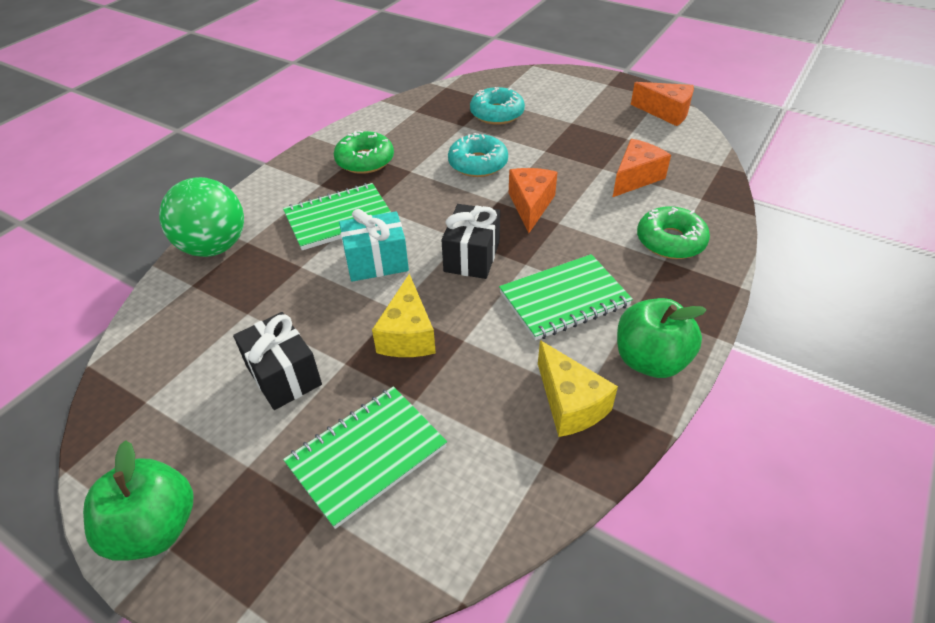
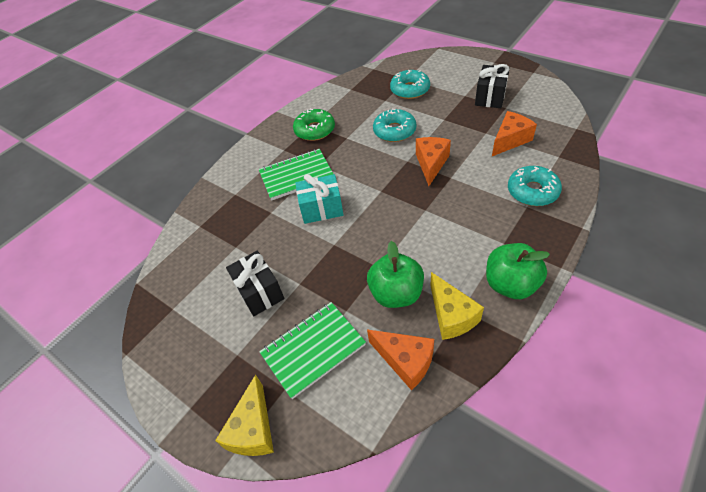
camera: 10 degrees right, 5 degrees up
green apple [83,440,193,561] -> green apple moved to [367,241,424,308]
green ball [159,177,244,257] -> none
yellow cheese [372,274,436,357] -> yellow cheese moved to [215,374,274,456]
black gift [441,204,500,279] -> black gift moved to [475,64,510,108]
green notebook [499,254,633,341] -> none
orange cheese [631,82,694,126] -> orange cheese moved to [367,329,434,391]
green donut [637,206,710,259] -> turquoise donut [508,166,562,206]

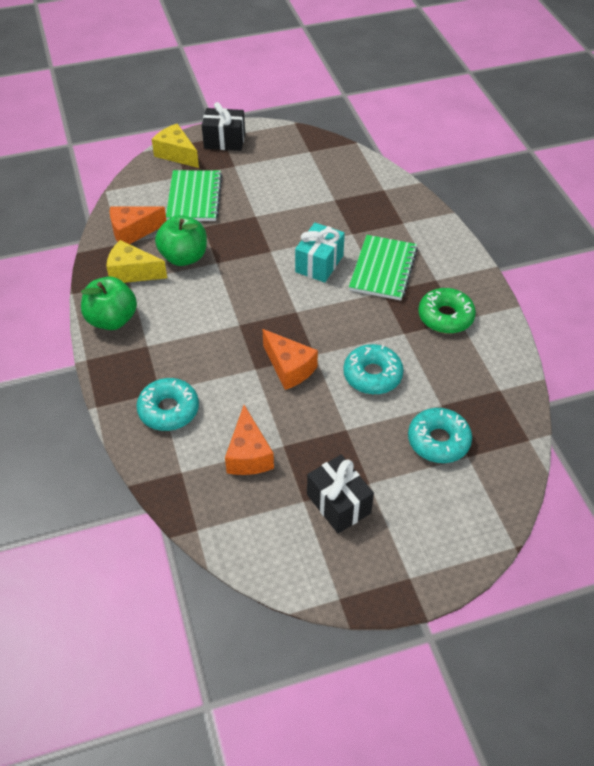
camera: 120 degrees right, 0 degrees up
black gift [226,251,284,316] -> black gift moved to [202,102,245,151]

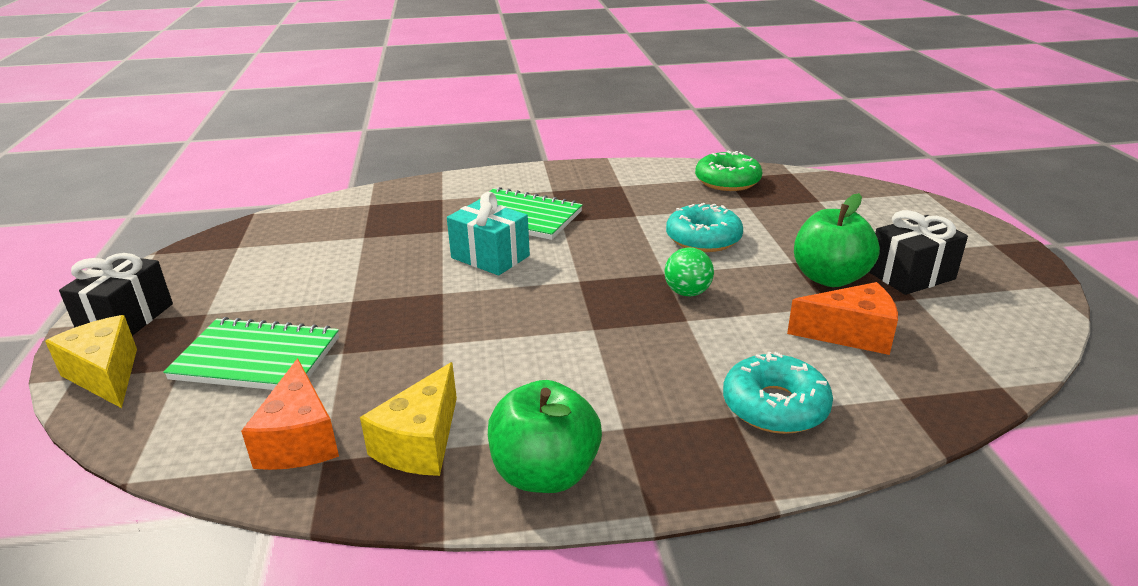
camera: 80 degrees left, 20 degrees down
yellow cheese [152,123,199,168] -> yellow cheese turned 90 degrees clockwise [45,315,137,408]
green apple [155,215,207,266] -> green apple moved to [794,193,880,287]
orange cheese [262,329,318,390] -> green ball [664,247,714,296]
turquoise donut [408,408,472,463] -> none
green donut [418,288,476,334] -> green donut moved to [695,151,762,191]

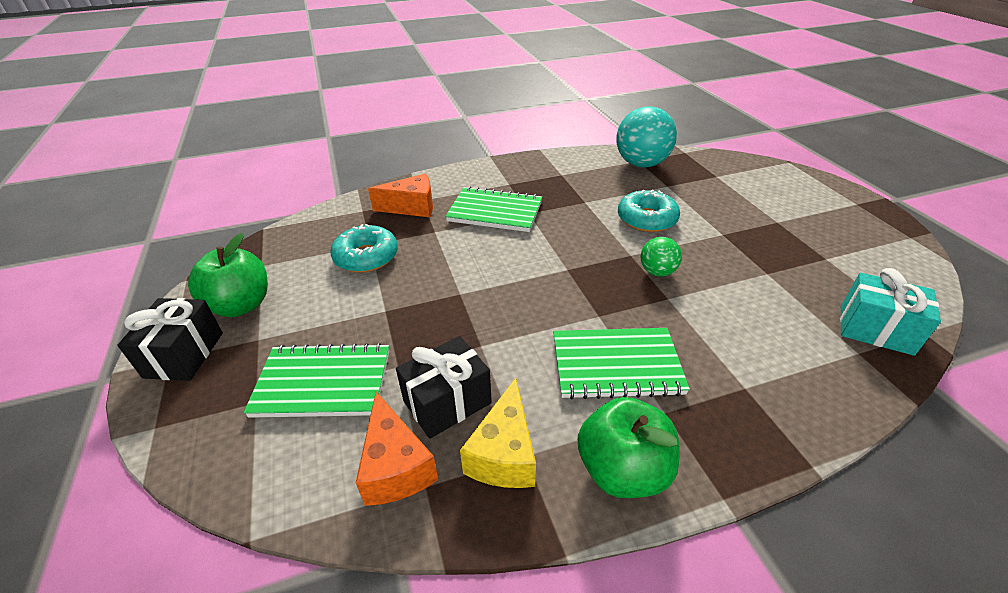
camera: 10 degrees left, 10 degrees up
yellow cheese [45,315,137,408] -> none
turquoise gift [447,192,530,275] -> turquoise gift moved to [840,268,941,356]
green donut [695,151,762,191] -> turquoise ball [616,106,677,167]
turquoise donut [723,352,833,434] -> turquoise donut moved to [331,224,398,273]
orange cheese [787,282,898,355] -> orange cheese moved to [368,174,433,217]
green apple [794,193,880,287] -> green apple moved to [188,233,268,317]
black gift [869,210,968,295] -> black gift moved to [396,336,492,439]
none -> green notebook [553,328,690,399]

